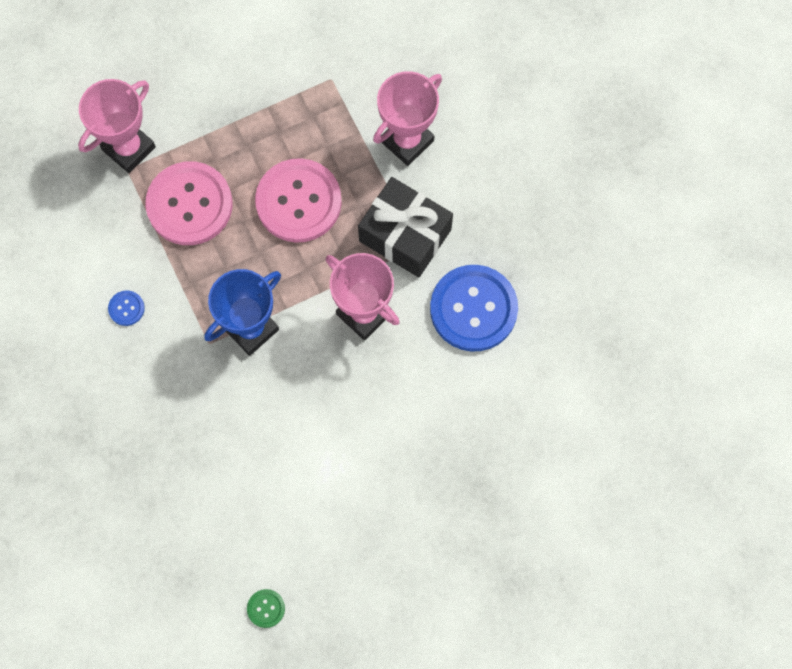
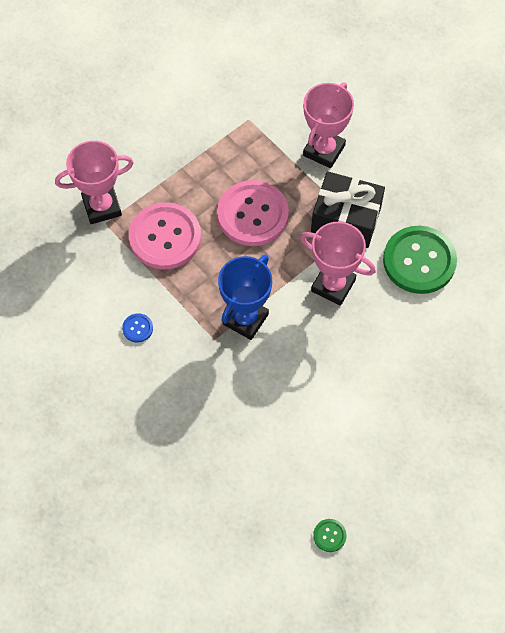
camera: 15 degrees left, 10 degrees down
pink trophy [78,79,156,173] -> pink trophy turned 45 degrees clockwise [55,141,134,224]
blue button [430,265,518,352] -> green button [383,226,457,294]

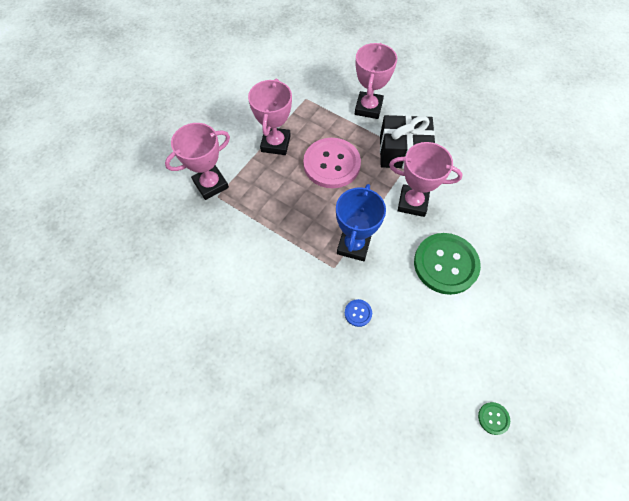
camera: 15 degrees left, 0 degrees up
blue button [122,313,153,343] -> blue button moved to [345,299,372,327]
pink button [129,202,201,269] -> none
green button [383,226,457,294] -> green button moved to [414,233,481,295]
none -> pink trophy [248,79,292,155]

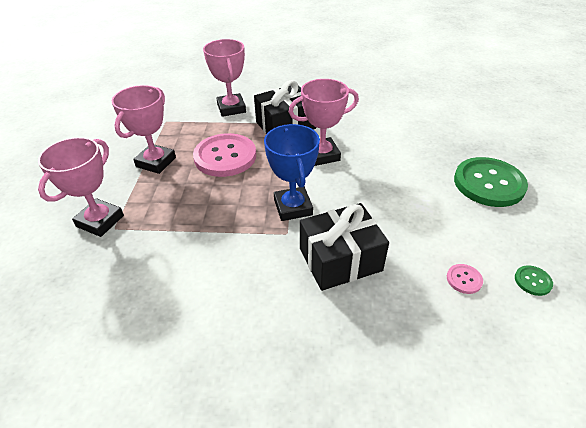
camera: 30 degrees left, 20 degrees down
pink trophy [248,79,292,155] -> pink trophy turned 45 degrees clockwise [112,85,176,174]
blue button [345,299,372,327] -> black gift [300,203,389,291]
green button [414,233,481,295] -> green button moved to [454,157,528,207]
none -> pink button [447,264,483,294]

